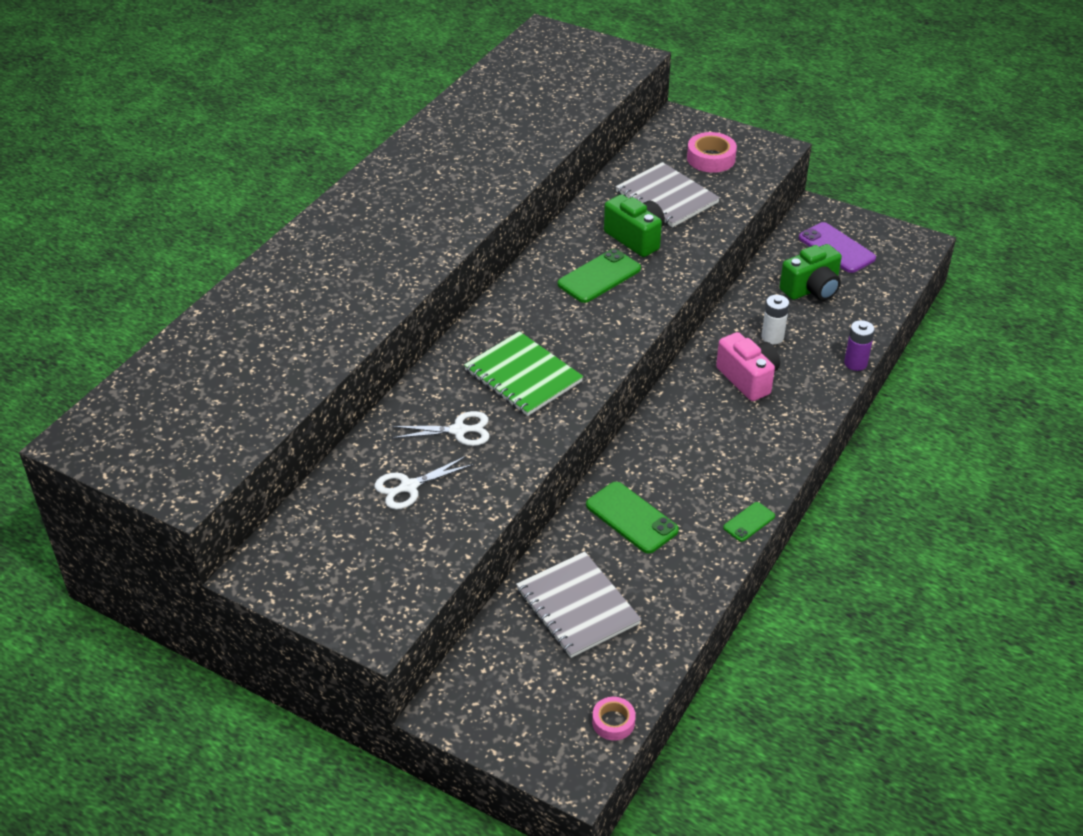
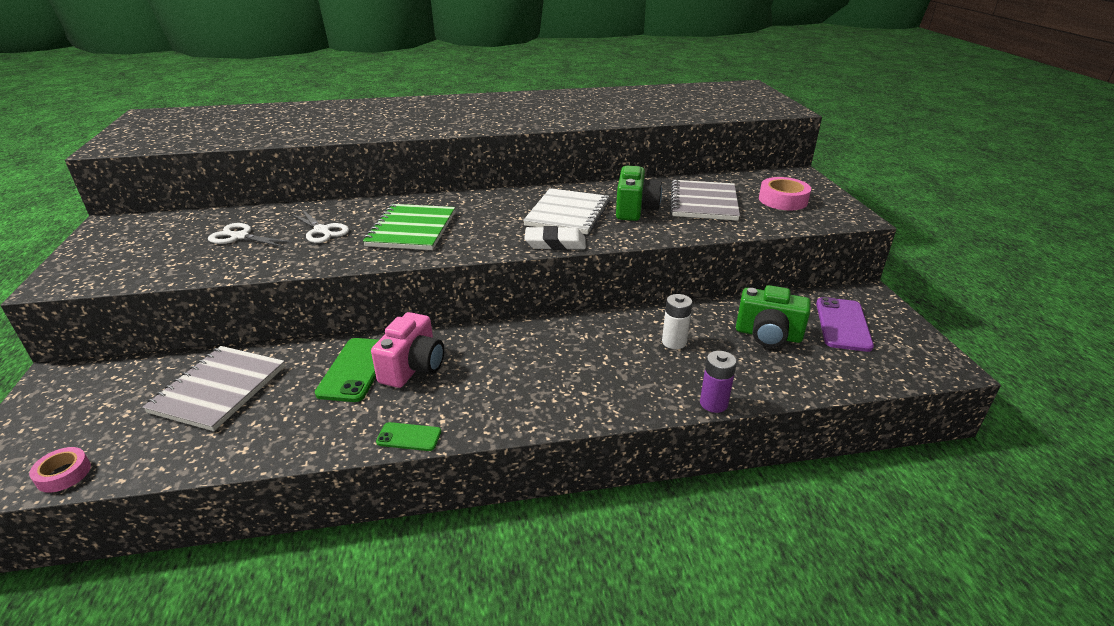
camera: 50 degrees right, 10 degrees down
green phone [558,249,641,303] -> white notebook [523,188,610,234]
pink camera [716,332,780,401] -> pink camera moved to [371,312,444,388]
none -> white eraser [524,226,586,250]

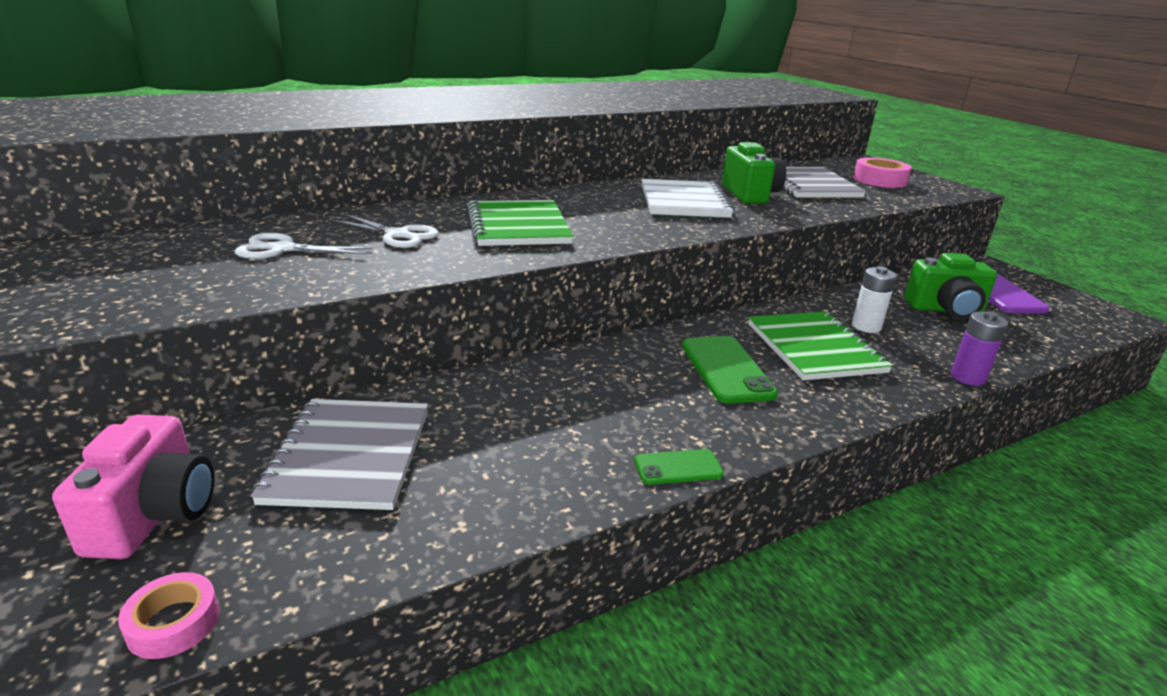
camera: 20 degrees left, 5 degrees down
green phone [315,338,379,402] -> green phone moved to [682,336,778,404]
pink camera [371,312,444,388] -> pink camera moved to [52,415,214,559]
white eraser [524,226,586,250] -> none
none -> green notebook [748,311,893,381]

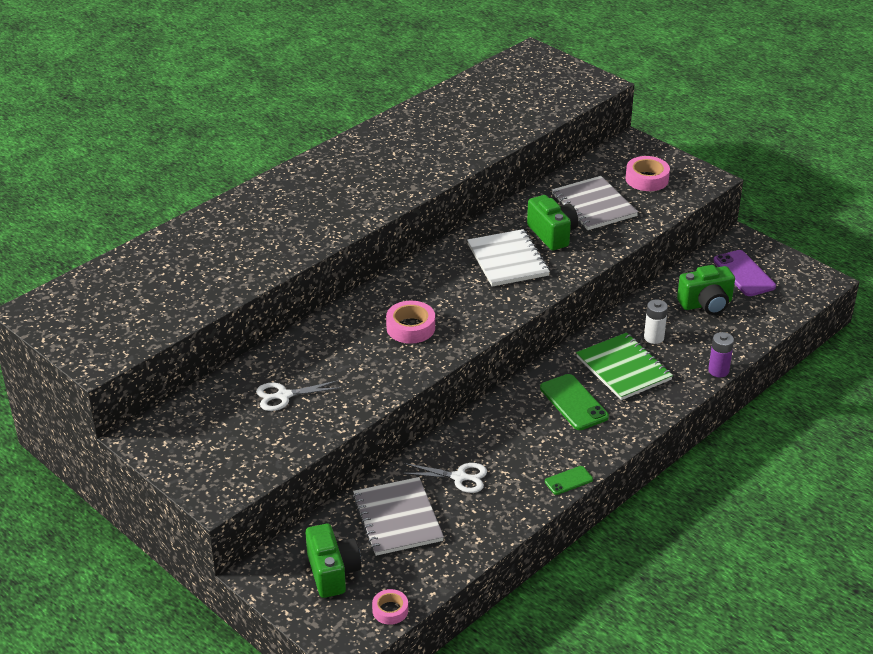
camera: 15 degrees left, 10 degrees up
pink camera [52,415,214,559] -> green camera [306,524,361,598]
white scissors [331,214,439,248] -> white scissors moved to [402,463,487,493]
green notebook [467,200,573,246] -> pink tape [386,301,435,344]

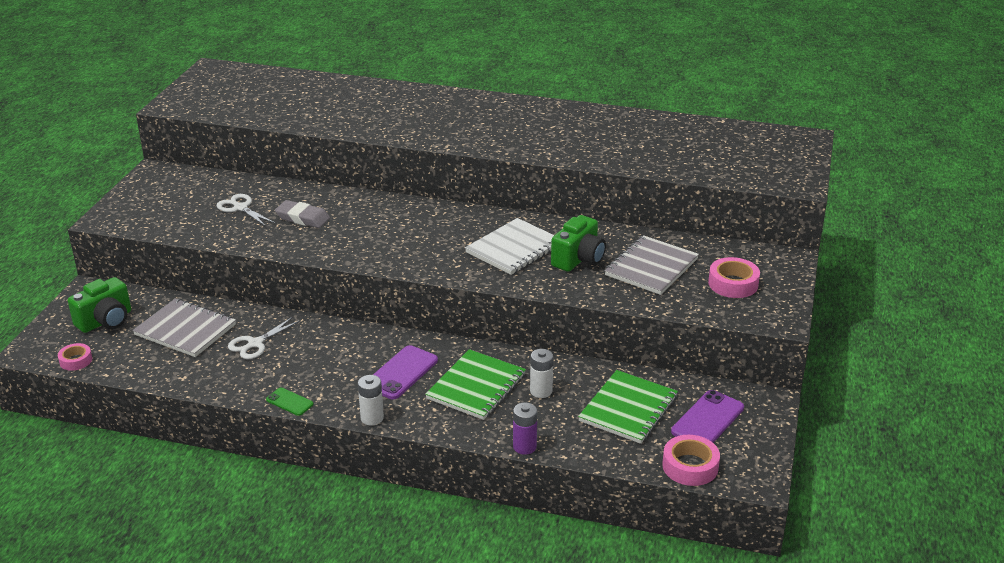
camera: 60 degrees right, 5 degrees down
grey notebook [352,477,444,556] -> grey notebook turned 75 degrees clockwise [133,298,236,357]
pink tape [386,301,435,344] -> pink tape moved to [662,435,720,486]
white scissors [402,463,487,493] -> white scissors turned 60 degrees clockwise [228,317,301,359]
green phone [540,374,609,430] -> purple phone [373,345,438,399]
green camera [677,265,735,315] -> green notebook [578,370,678,444]
none -> grey eraser [275,200,330,228]
none -> white battery [358,375,384,425]

